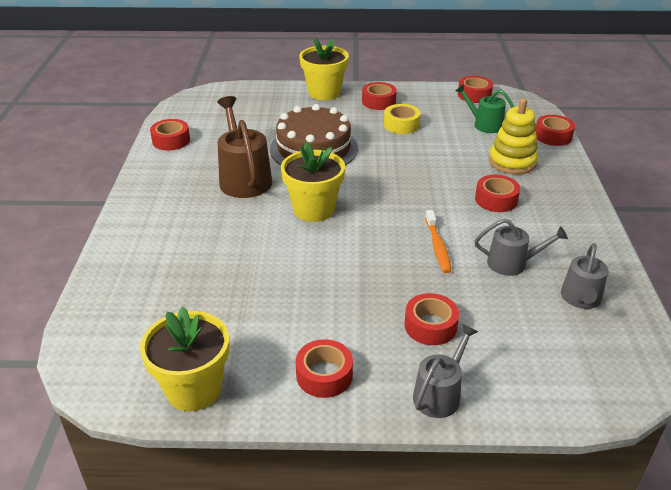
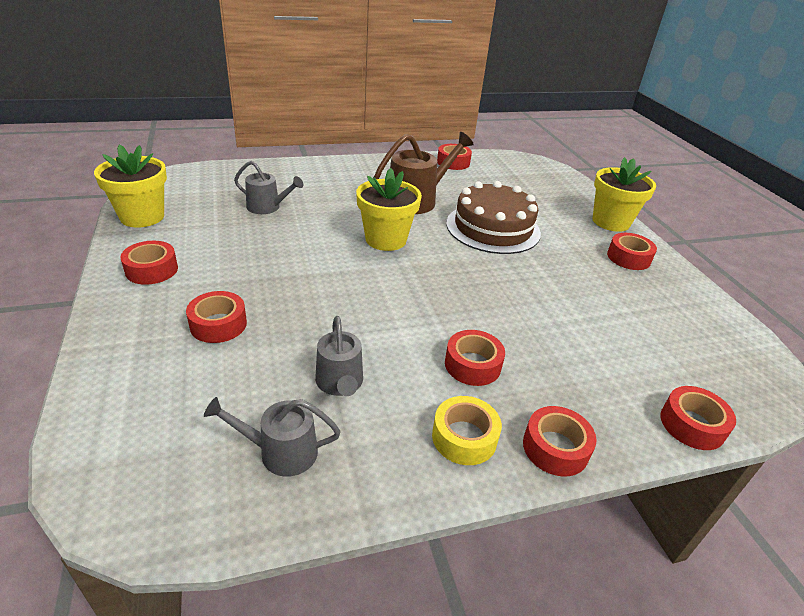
camera: 70 degrees right, 0 degrees up
yellow tape [384,104,421,134] -> yellow tape moved to [432,396,502,465]
grey watering can [413,324,478,418] -> grey watering can moved to [234,161,303,214]
orange toothbrush [425,210,451,273] -> none
green watering can [456,84,514,133] -> none
red tape [458,76,493,103] -> red tape moved to [523,406,596,476]
yellow stacking toy [489,99,538,174] -> none

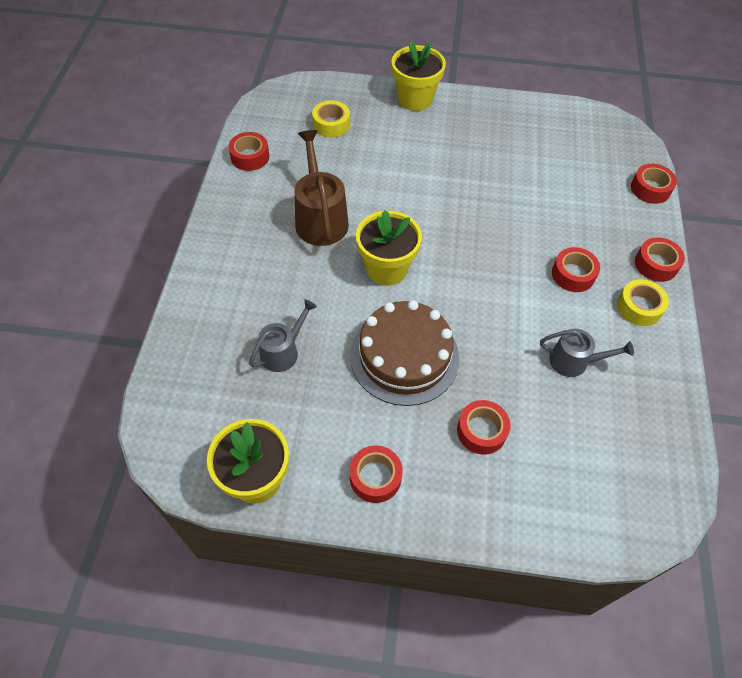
camera: 65 degrees left, 20 degrees up
grey watering can [204,397,341,477] -> none
brown cake [446,181,541,254] -> brown cake moved to [350,300,459,406]
red tape [607,233,657,270] -> none
none -> yellow tape [312,100,350,138]

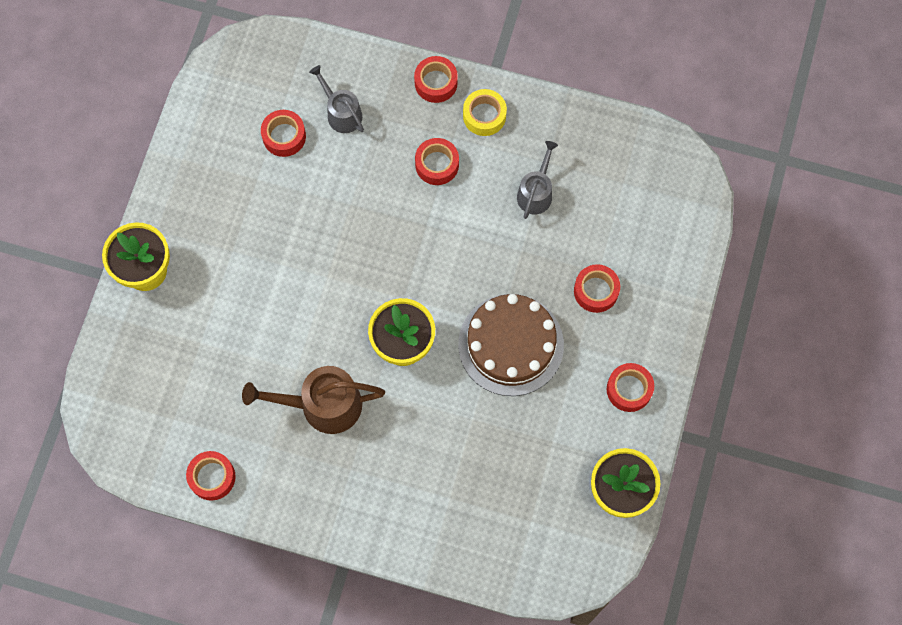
camera: 80 degrees left, 15 degrees up
grey watering can [249,299,317,372] -> grey watering can moved to [309,65,364,133]
yellow tape [312,100,350,138] -> none
red tape [631,164,677,204] -> red tape moved to [261,110,306,157]

